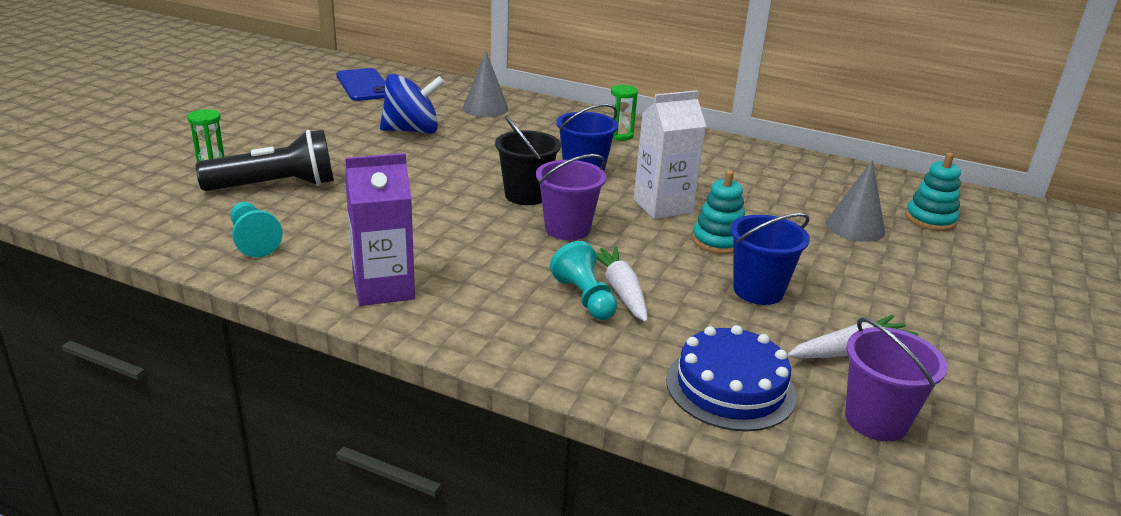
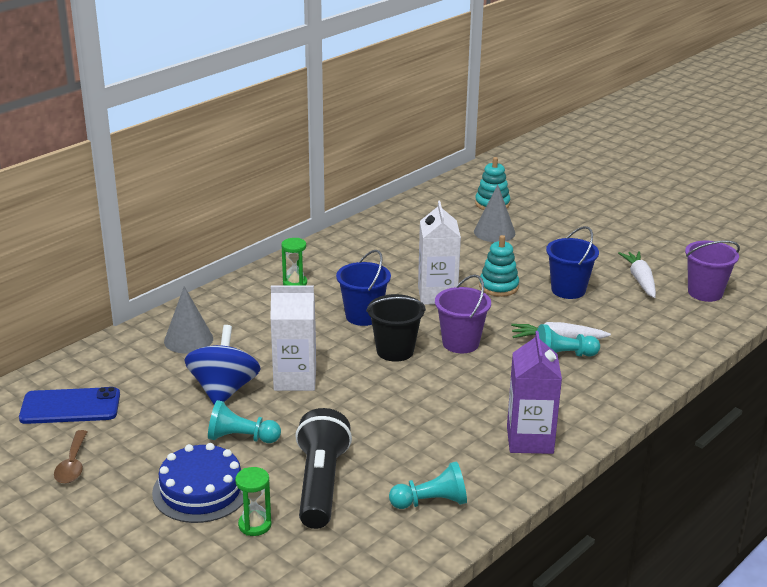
camera: 70 degrees left, 0 degrees up
blue cake [666,325,797,431] -> blue cake moved to [152,443,243,523]
none -> brown spoon [54,430,87,484]
none -> turquoise pawn [208,400,281,443]
none -> white carton [270,286,316,391]

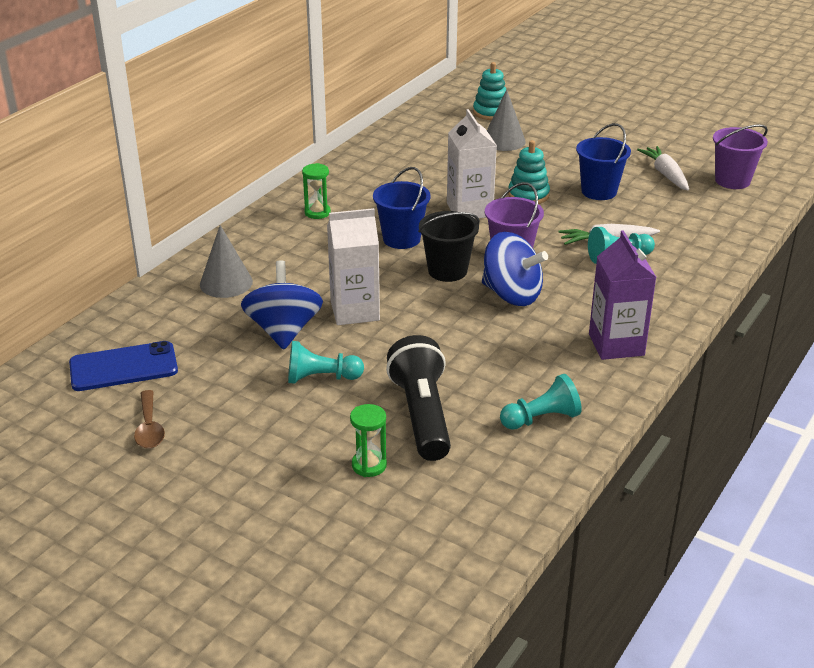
camera: 10 degrees left, 5 degrees up
blue cake [152,443,243,523] -> none
none -> blue spinning top [482,232,548,306]

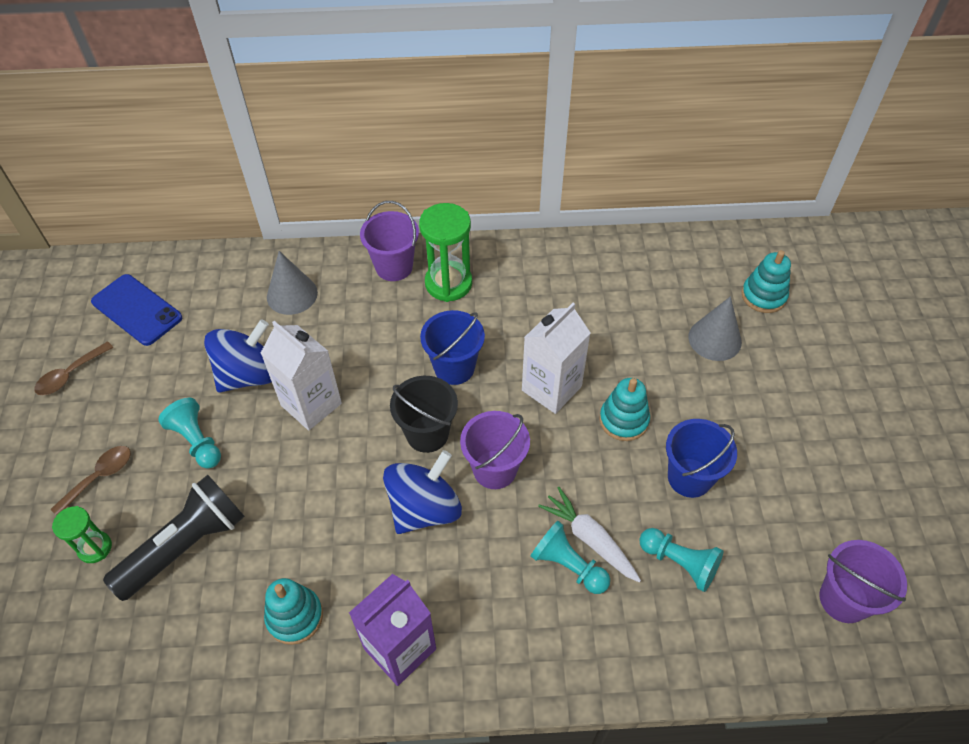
camera: 55 degrees right, 20 degrees up
green hourglass [302,163,331,219] -> green hourglass [419,203,472,302], size x1.74
blue spinning top [482,232,548,306] -> blue spinning top turned 135 degrees counterclockwise [383,450,462,534]
turquoise pawn [500,374,582,430] -> turquoise pawn moved to [639,528,723,592]
white carrot [637,146,689,190] -> none
none -> brown spoon [50,446,131,516]
none -> turquoise stacking toy [264,578,323,645]
none -> purple bucket [360,201,419,281]

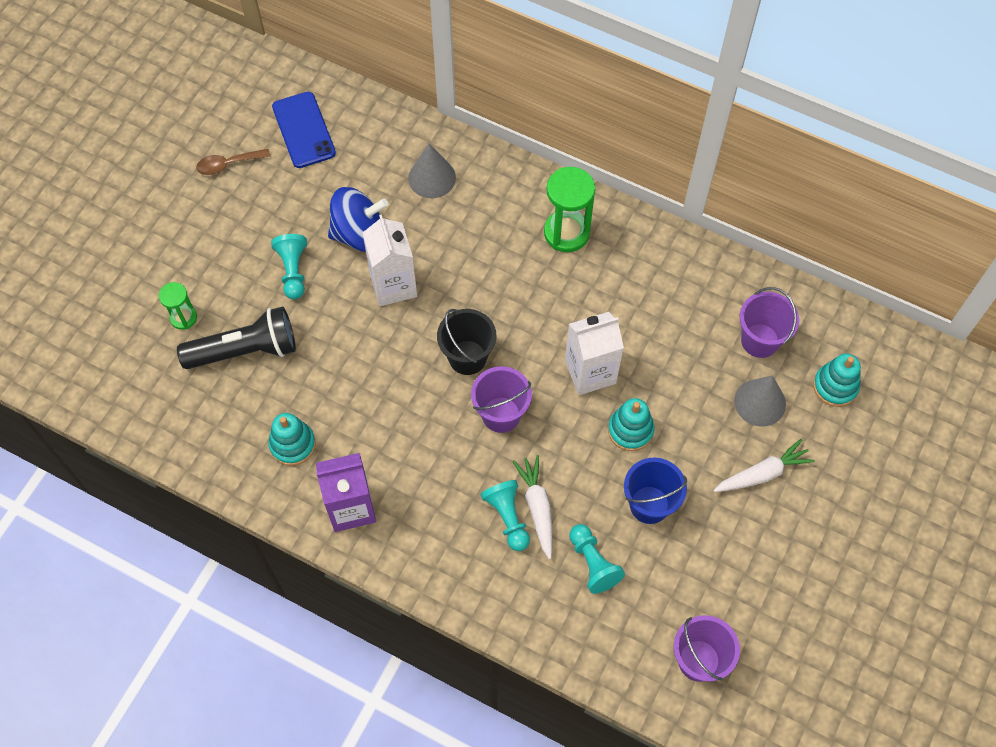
camera: 30 degrees right, 10 degrees up
brown spoon [50,446,131,516] -> none
purple bucket [360,201,419,281] -> purple bucket moved to [740,287,799,358]
blue spinning top [383,450,462,534] -> none
blue bucket [420,310,485,385] -> none
none -> white carrot [713,439,815,492]

